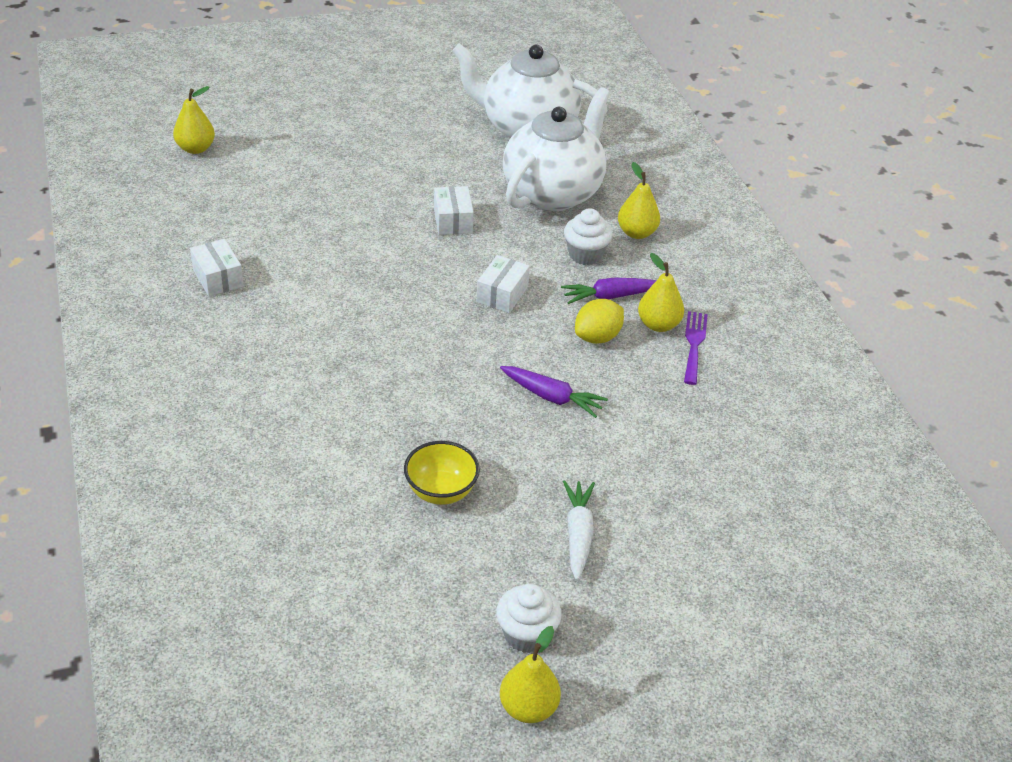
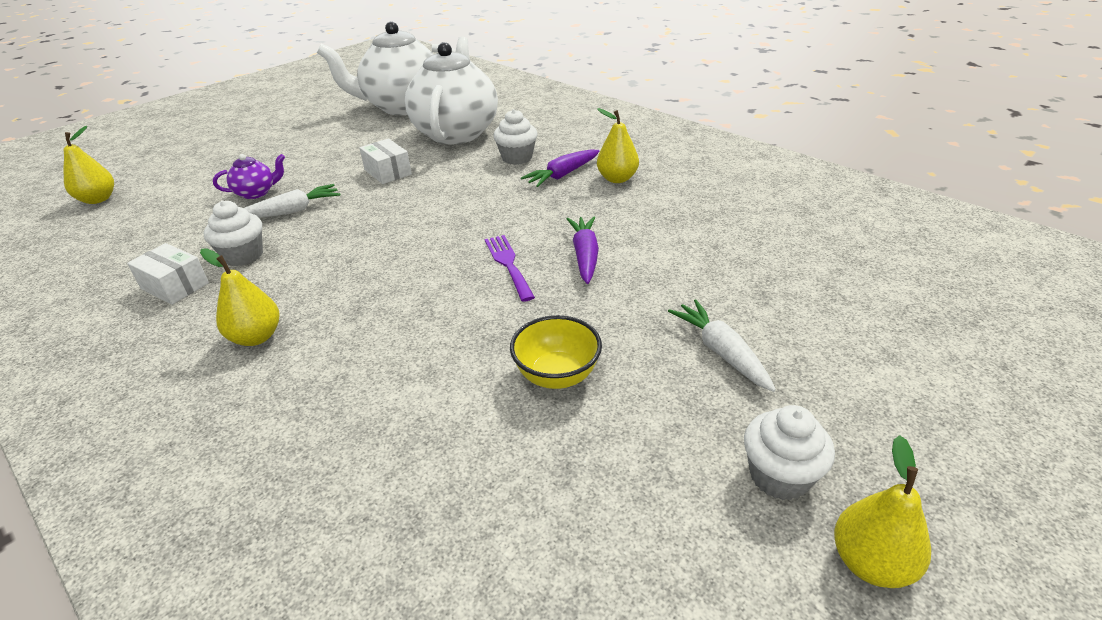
camera: 25 degrees left, 5 degrees down
white box [476,255,530,313] -> none
purple carrot [500,366,608,418] -> purple carrot turned 90 degrees counterclockwise [567,216,599,284]
yellow lemon [575,299,624,344] -> none
yellow pear [618,162,660,239] -> yellow pear moved to [200,248,280,346]
purple fork [684,311,708,385] -> purple fork moved to [485,235,535,302]
none -> white cupcake [204,201,263,266]
none -> purple teapot [213,154,285,199]
none -> white carrot [244,184,341,218]

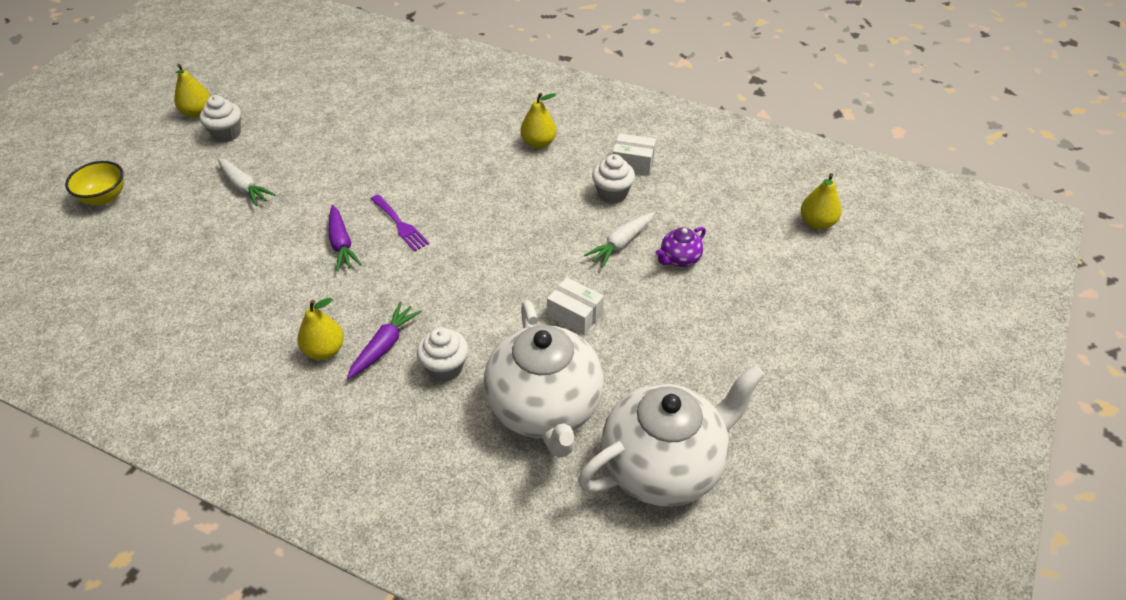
camera: 160 degrees right, 10 degrees up
yellow bowl [510,315,602,389] -> yellow bowl moved to [65,161,124,205]

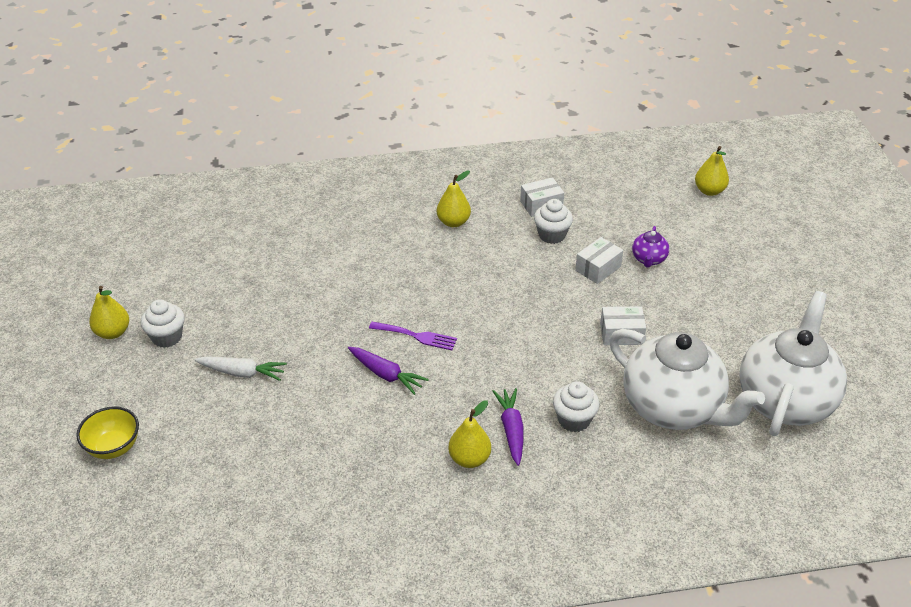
camera: 35 degrees left, 5 degrees down
white carrot [584,212,655,268] -> white box [575,237,623,284]

